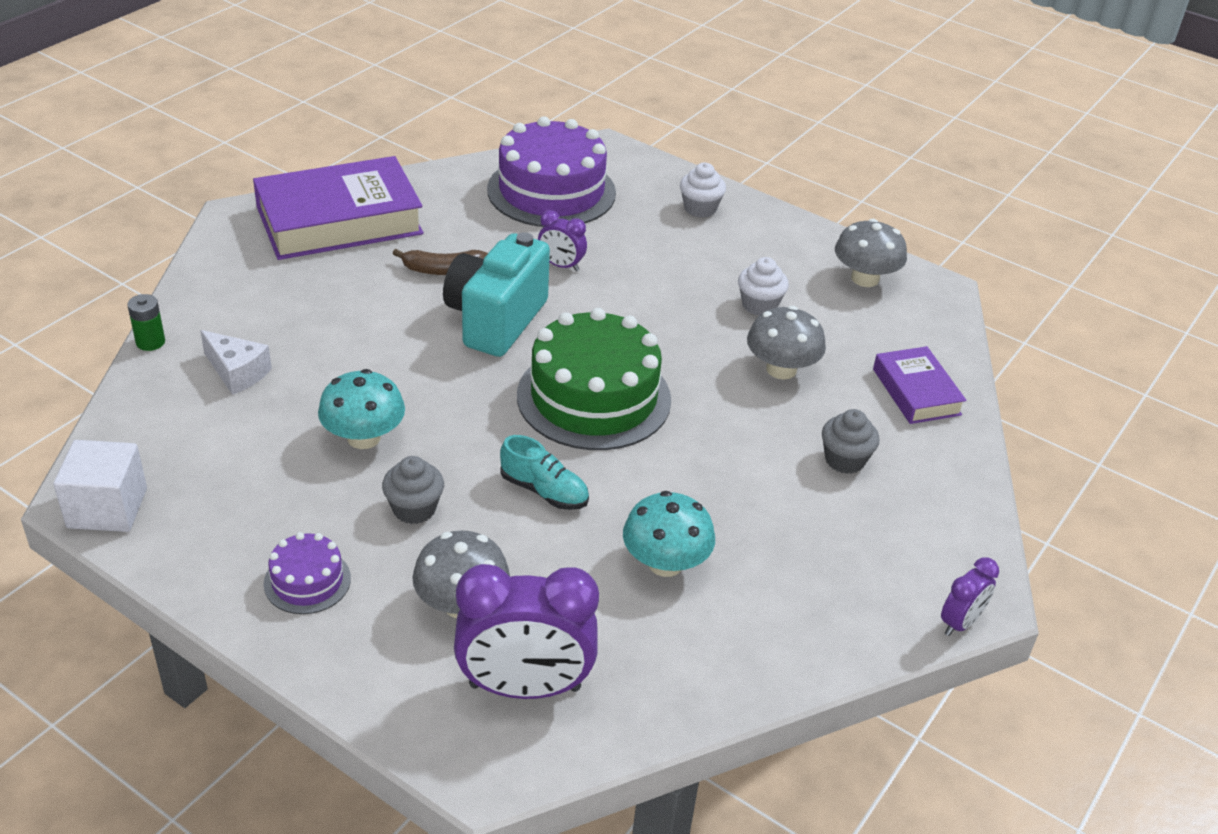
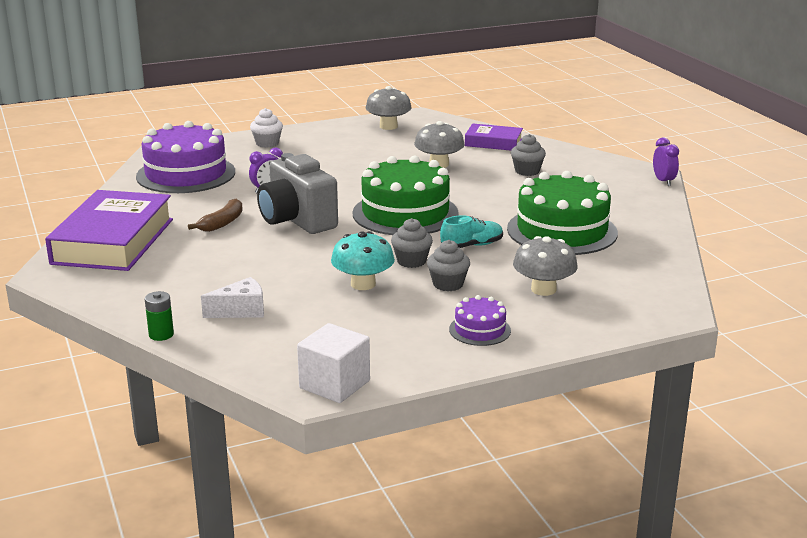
camera: 55 degrees left, 15 degrees down
turquoise camera [443,232,550,357] -> grey camera [257,153,338,234]
purple clock [454,564,599,699] -> none
turquoise mushroom [623,491,715,577] -> green cake [507,171,618,255]
white cupcake [738,257,789,315] -> none
none -> grey cupcake [391,218,433,268]

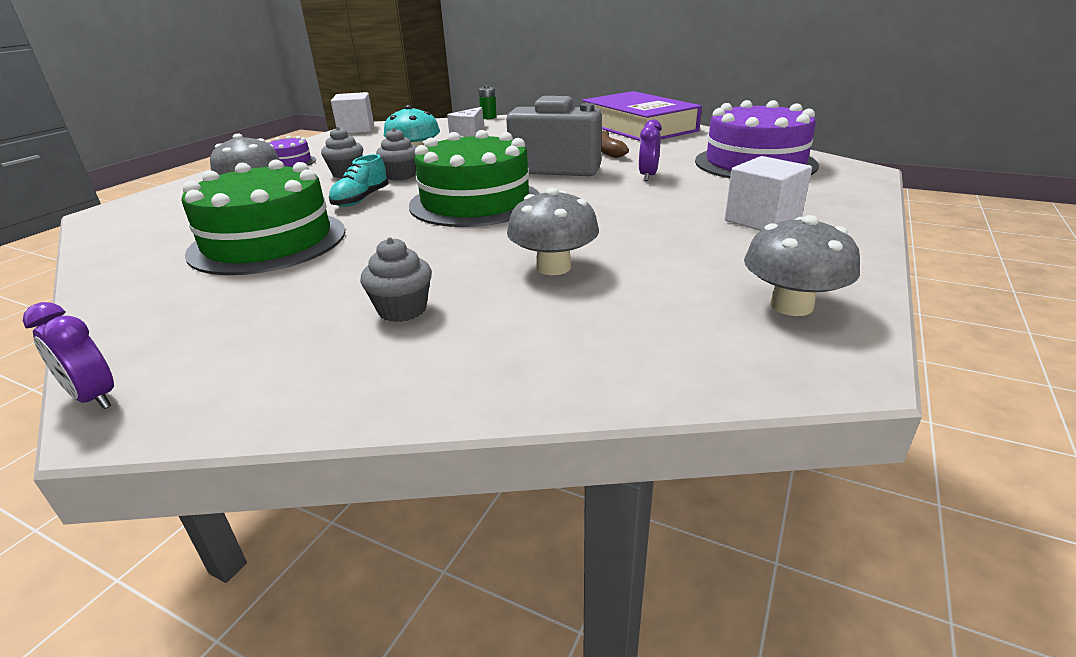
camera: 140 degrees right, 5 degrees up
white cupcake [250,108,283,148] -> none
purple book [465,123,523,151] -> none
none -> white cube [725,156,812,231]

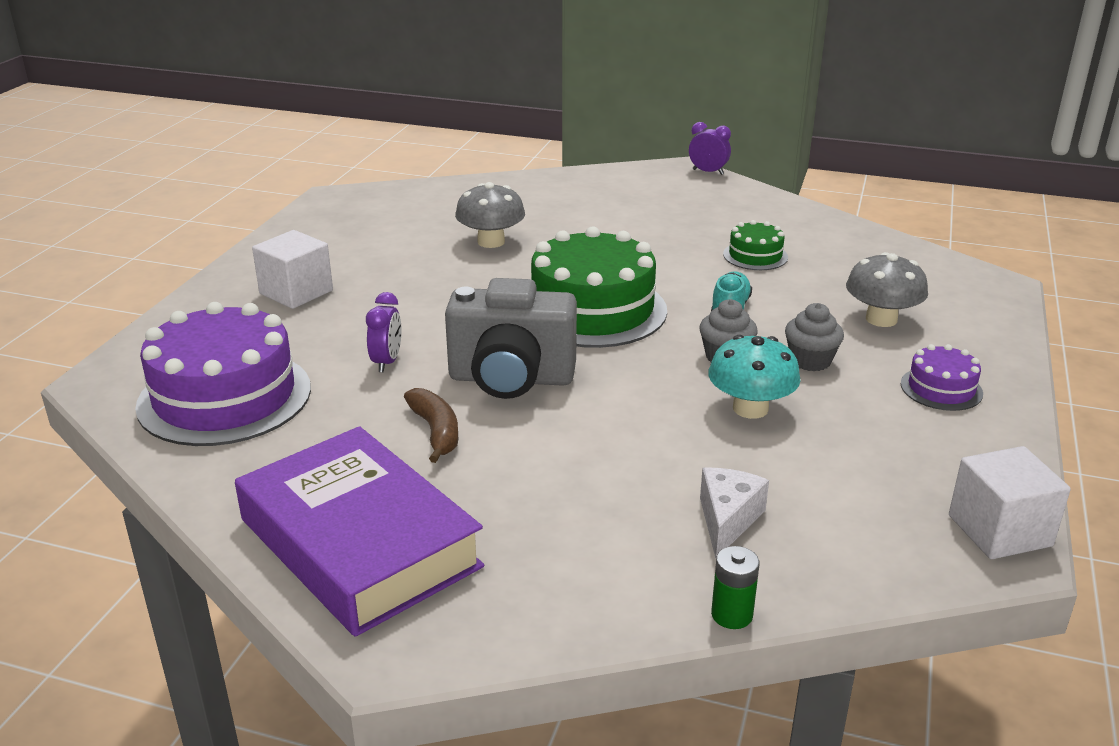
camera: 170 degrees right, 0 degrees up
green cake [182,159,345,275] -> green cake [723,220,788,270], size x0.47
grey cupcake [360,237,432,322] -> none
grey mushroom [744,215,860,316] -> none

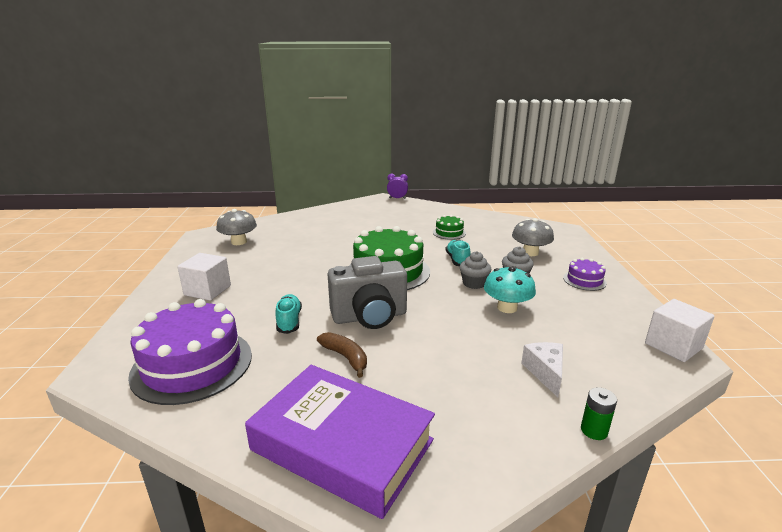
camera: 20 degrees left, 5 degrees down
purple clock [366,292,402,372] -> turquoise shoe [275,294,302,334]
grey mushroom [455,182,525,248] -> grey mushroom moved to [216,209,257,245]

